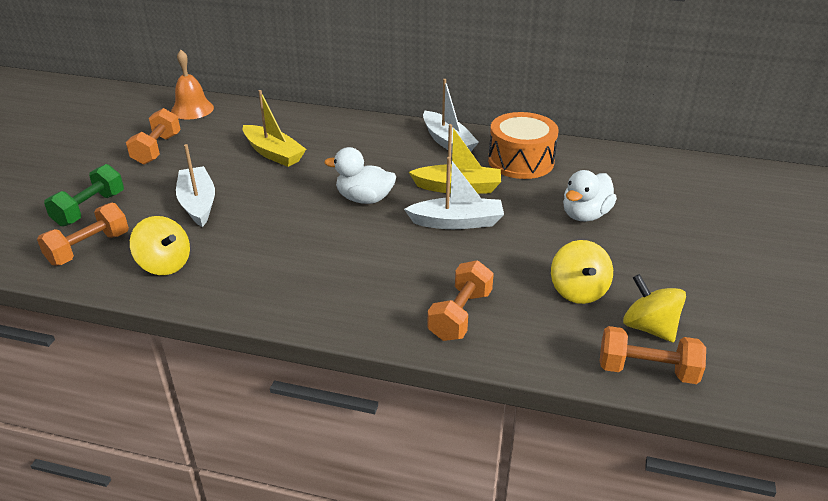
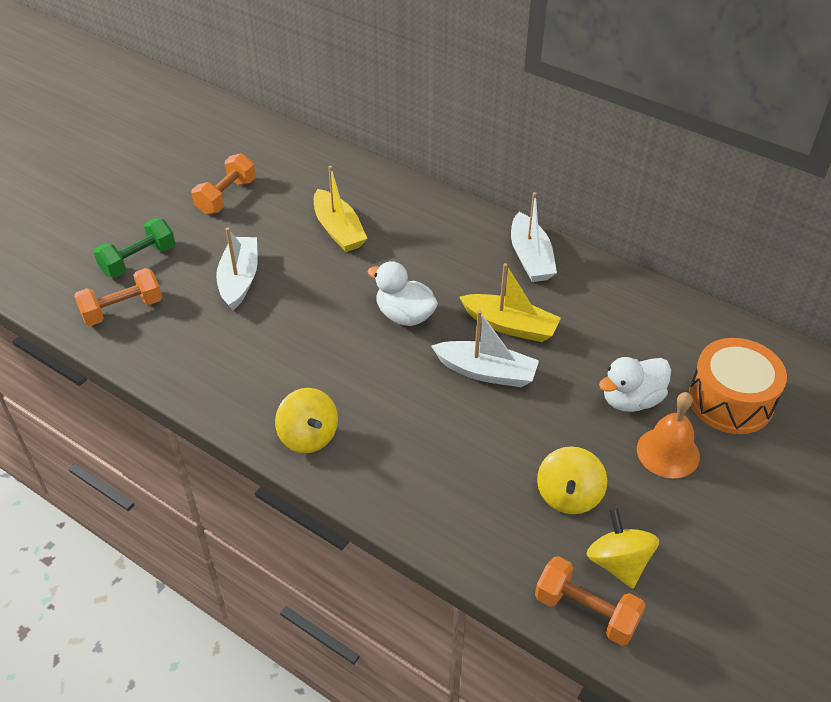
camera: 20 degrees right, 10 degrees up
yellow spinning top [130,216,190,275] -> yellow spinning top moved to [275,388,338,453]
orange bell [171,50,214,119] -> orange bell moved to [637,392,700,478]
orange dumbbell [427,260,494,341] -> none
orange drum [488,112,559,179] -> orange drum moved to [689,338,787,434]

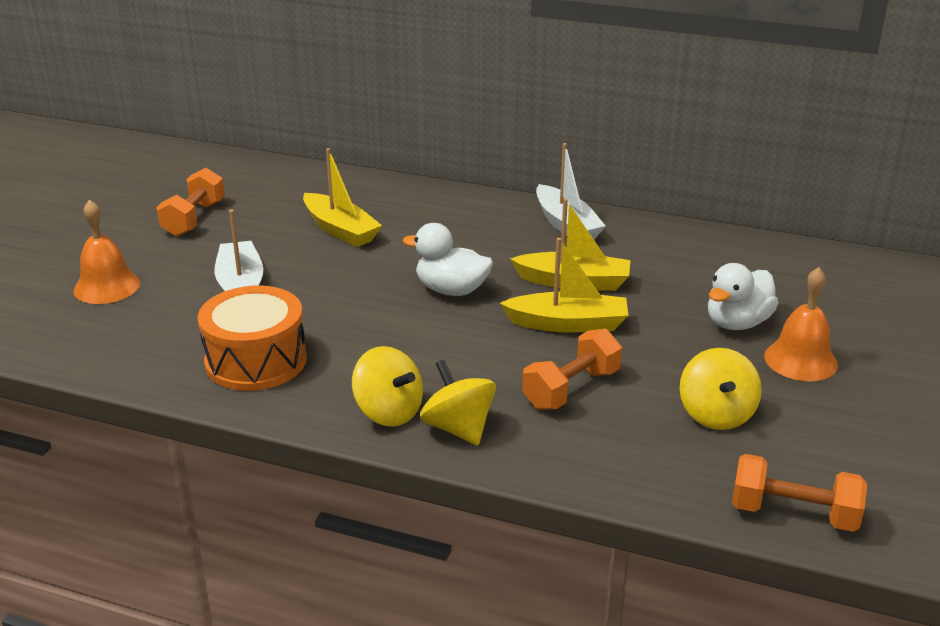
camera: 15 degrees left, 15 degrees down
orange dumbbell [74,268,162,326] -> orange dumbbell moved to [522,329,622,410]
green dumbbell [94,218,175,278] -> orange bell [73,200,140,304]
white boat [431,310,539,387] -> yellow boat [500,238,629,332]
yellow spinning top [587,508,659,589] -> yellow spinning top moved to [420,360,496,446]
orange drum [689,338,787,434] -> orange drum moved to [198,286,307,391]

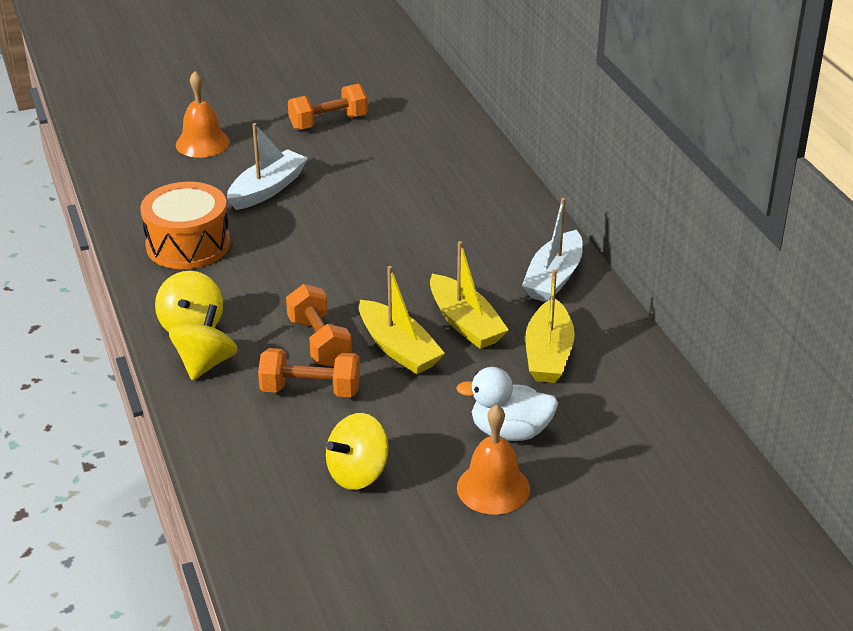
camera: 50 degrees right, 5 degrees up
yellow boat [303,148,382,247] -> yellow boat moved to [525,270,575,383]
white duck [403,223,493,296] -> none
orange dumbbell [732,454,867,532] -> orange dumbbell moved to [286,284,352,367]

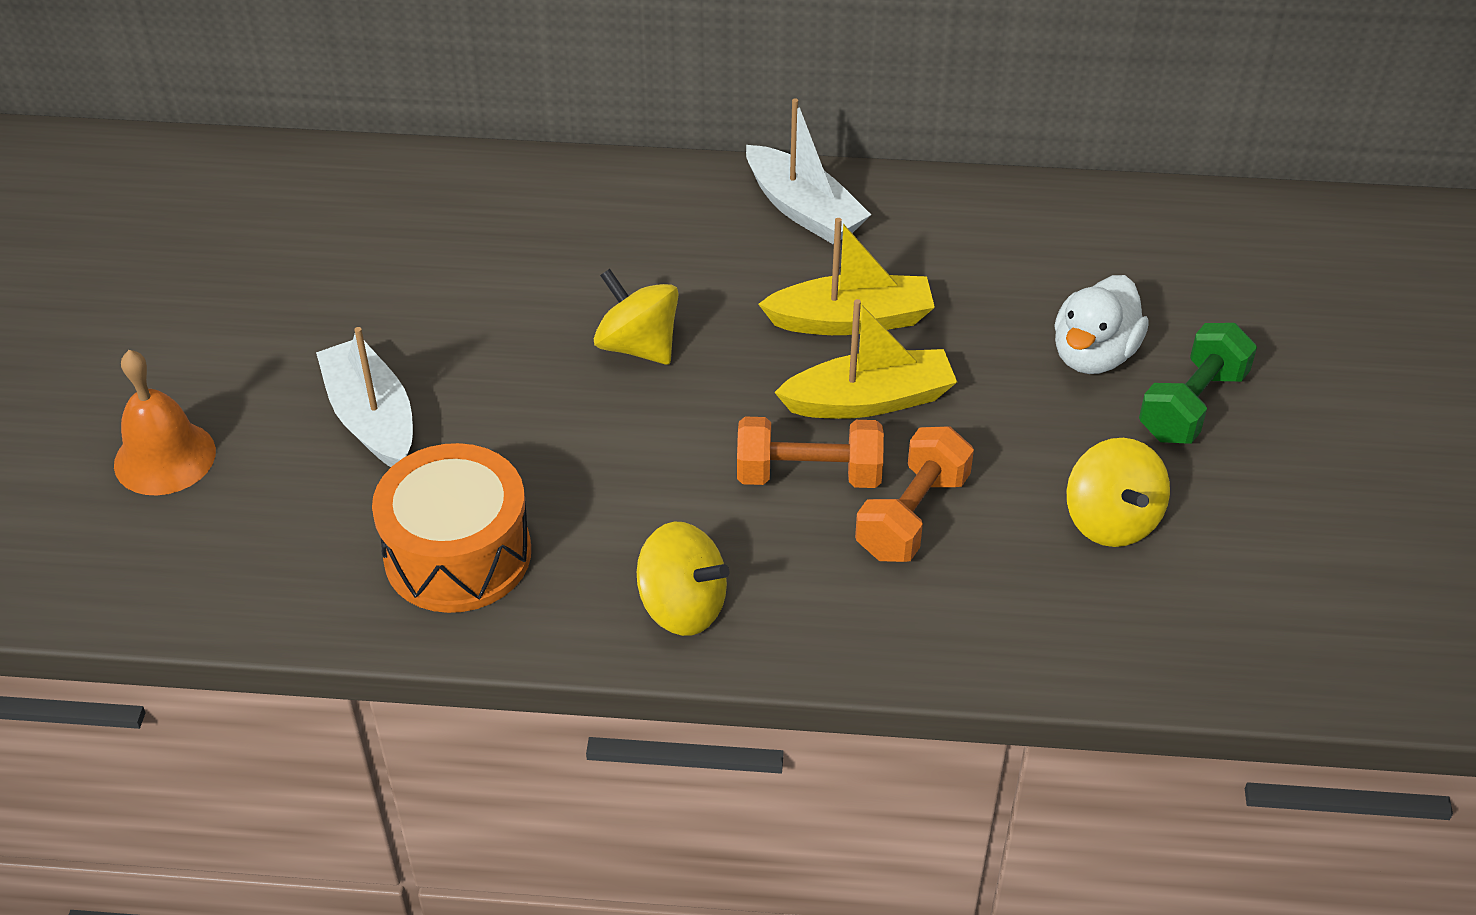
camera: 65 degrees left, 10 degrees up
yellow spinning top [169,304,238,381] -> yellow spinning top moved to [594,269,679,365]
orange dumbbell [288,84,368,130] -> none
orange bell [457,404,530,515] -> green dumbbell [1139,323,1257,444]
yellow boat [525,270,575,383] -> none

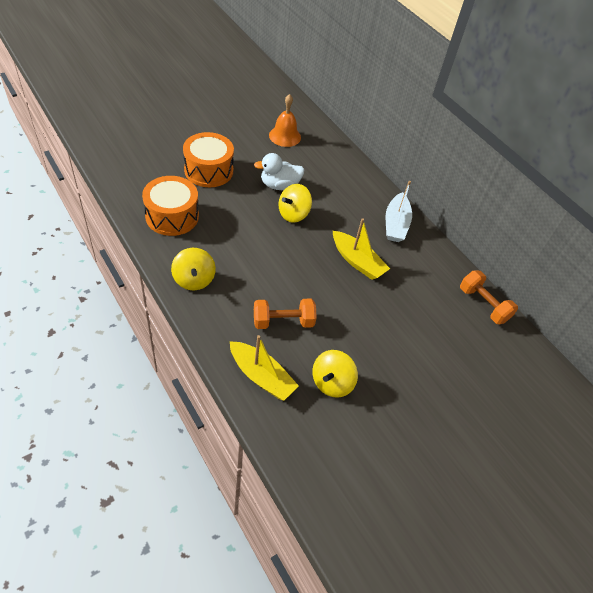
camera: 45 degrees right, 5 degrees up
orange bell [114,350,216,495] -> orange bell moved to [269,94,301,147]
white boat [316,327,413,467] -> orange drum [183,132,234,187]
yellow spinning top [594,269,679,365] -> yellow spinning top turned 135 degrees counterclockwise [279,184,312,223]
orange dumbbell [737,417,884,488] -> orange dumbbell moved to [460,271,518,324]
yellow boat [774,299,957,419] -> yellow boat moved to [230,335,299,401]
white duck [1054,275,1149,374] -> white duck moved to [254,153,304,190]
green dumbbell [1139,323,1257,444] -> none

